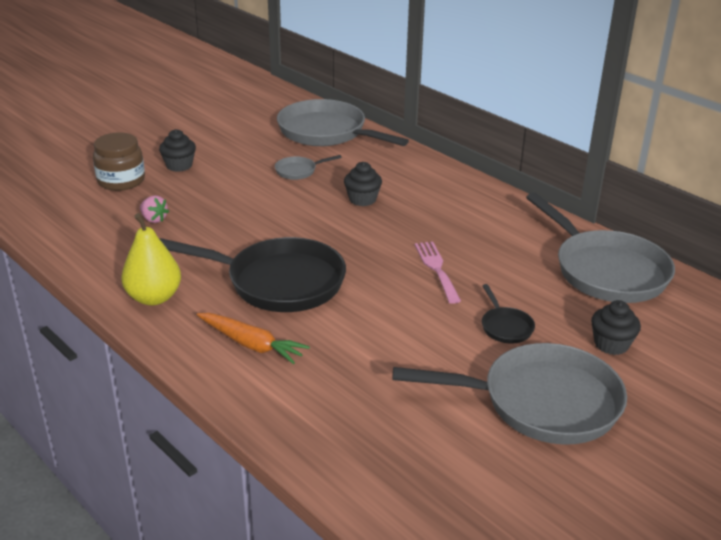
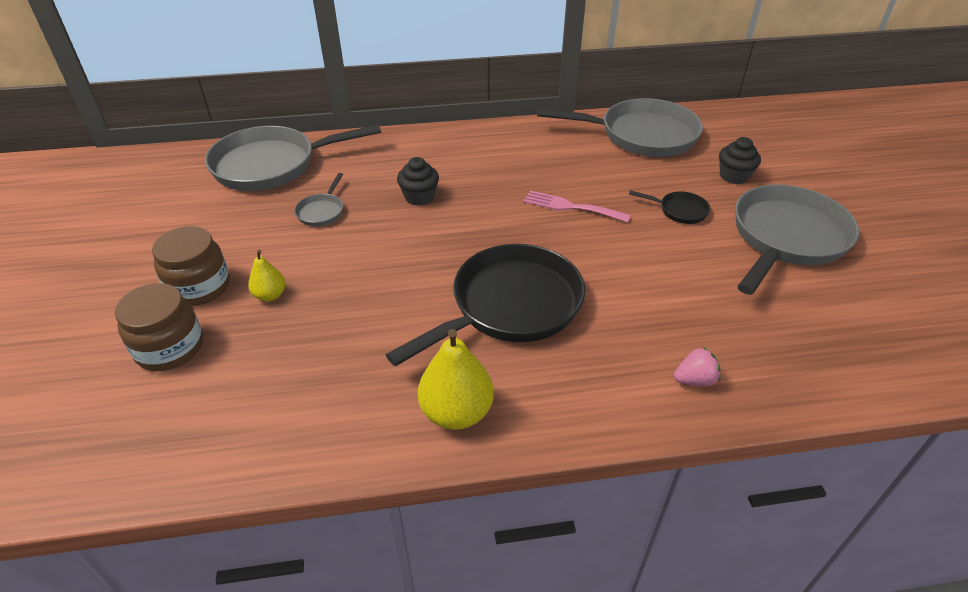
camera: 55 degrees left, 10 degrees up
pink strawberry [140,195,169,223] -> pink strawberry moved to [674,348,720,386]
black cupcake [159,129,196,172] -> brown jar [152,226,230,306]
orange carrot [197,313,310,364] -> none
none -> yellow pear [248,249,285,301]

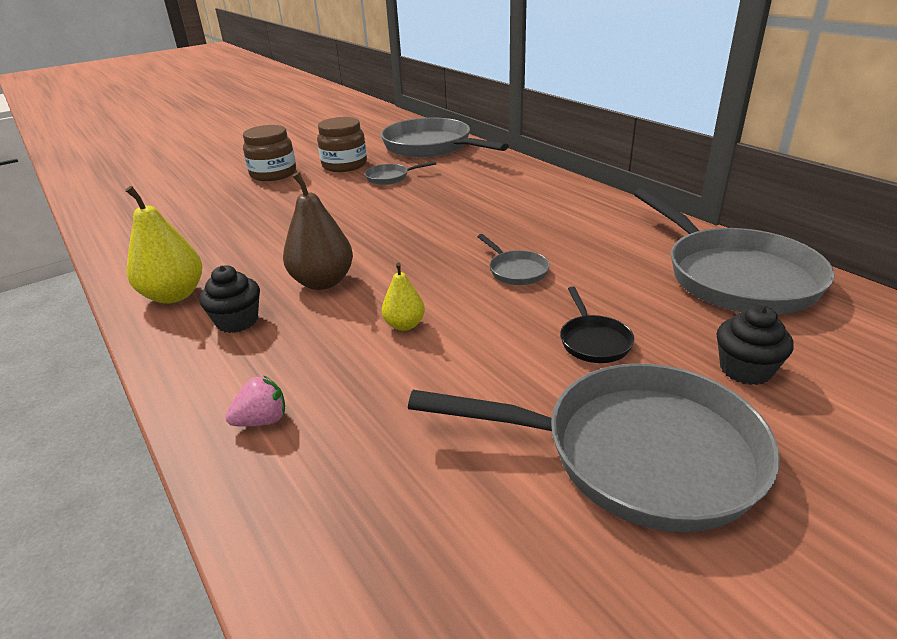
camera: 65 degrees right, 10 degrees down
brown jar [115,283,203,371] -> brown jar moved to [317,117,367,172]
yellow pear [248,249,285,301] -> yellow pear moved to [382,262,425,331]
black pan [386,244,585,366] -> brown pear [283,172,353,290]
black cupcake [397,157,439,206] -> black cupcake moved to [199,265,260,333]
pink fork [524,190,631,222] -> grey pan [477,234,550,285]
pink strawberry [674,348,720,386] -> pink strawberry turned 75 degrees counterclockwise [225,375,285,426]

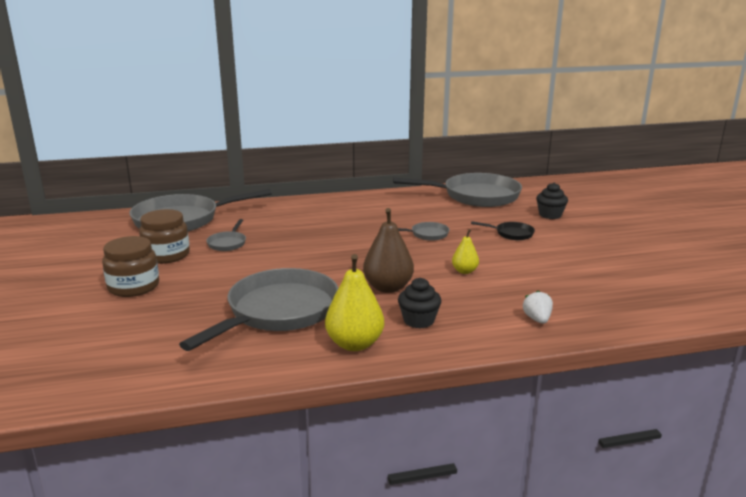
camera: 70 degrees left, 10 degrees down
pink strawberry [225,375,285,426] -> white strawberry [523,290,553,324]
grey pan [408,363,780,532] -> grey pan moved to [179,268,338,351]

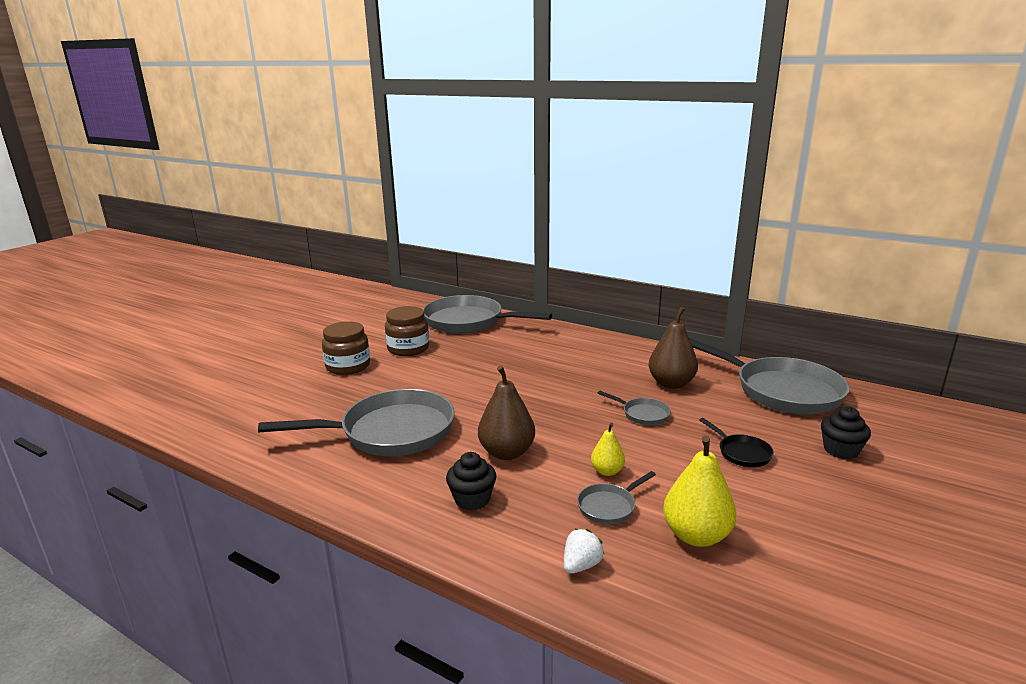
camera: 45 degrees right, 0 degrees up
grey pan [206,219,246,251] -> grey pan moved to [577,471,656,524]
yellow pear [325,254,384,351] -> yellow pear moved to [663,436,736,547]
none -> brown pear [648,307,698,389]

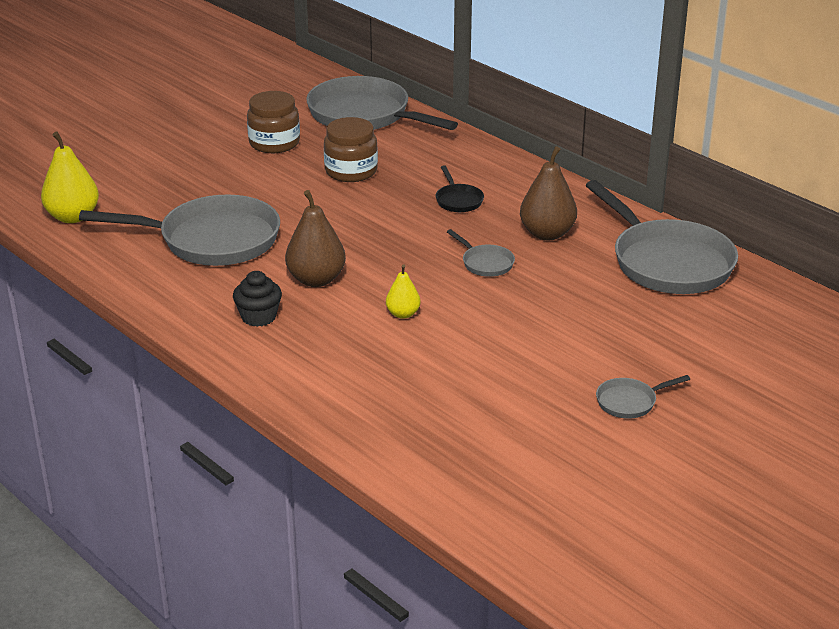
camera: 15 degrees right, 10 degrees up
brown jar [322,321,370,375] -> brown jar moved to [324,117,378,182]
white strawberry [564,529,604,574] -> none
grey pan [577,471,656,524] -> grey pan moved to [596,375,690,419]
yellow pear [663,436,736,547] -> yellow pear moved to [41,132,99,223]
black pan [699,418,774,467] -> black pan moved to [436,165,484,212]
black cupcake [821,407,871,460] -> none

